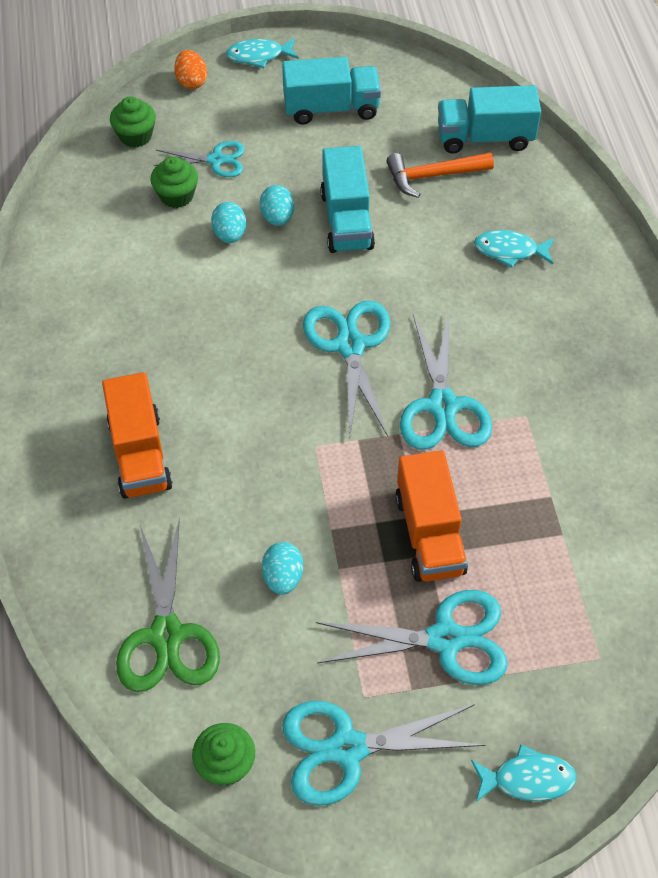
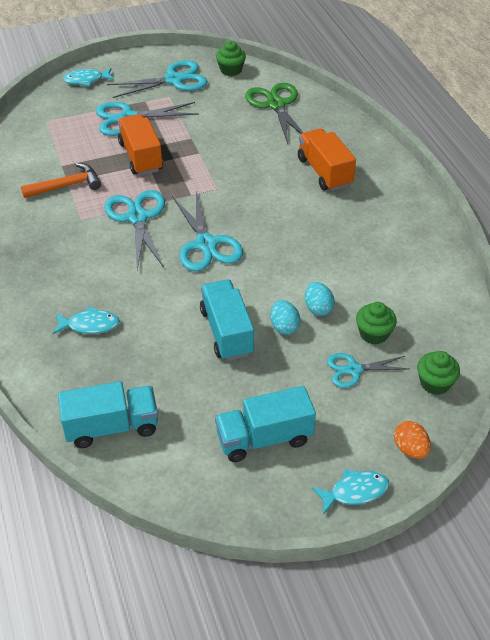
camera: 170 degrees right, 10 degrees down
turquoise egg [262,542,303,595] -> none
orange hammer [386,152,494,198] -> orange hammer moved to [21,163,101,198]

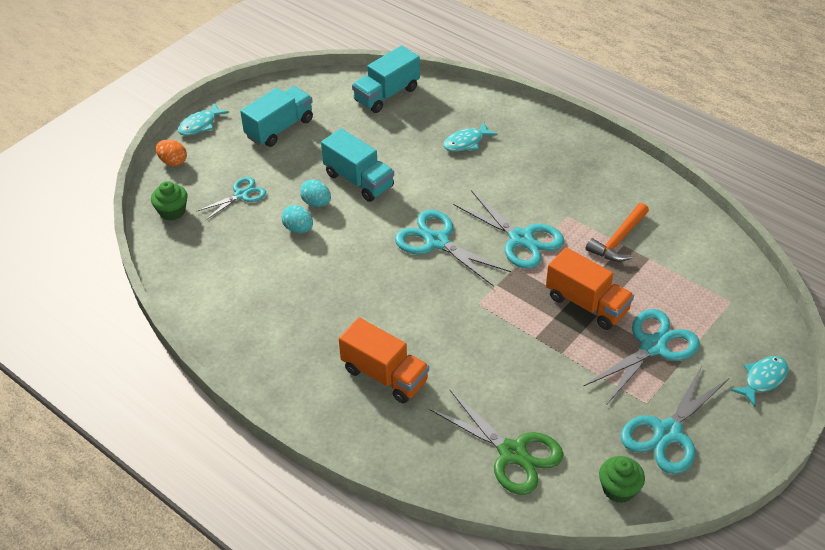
camera: 150 degrees right, 0 degrees up
green cupcake [356,302,397,345] -> none

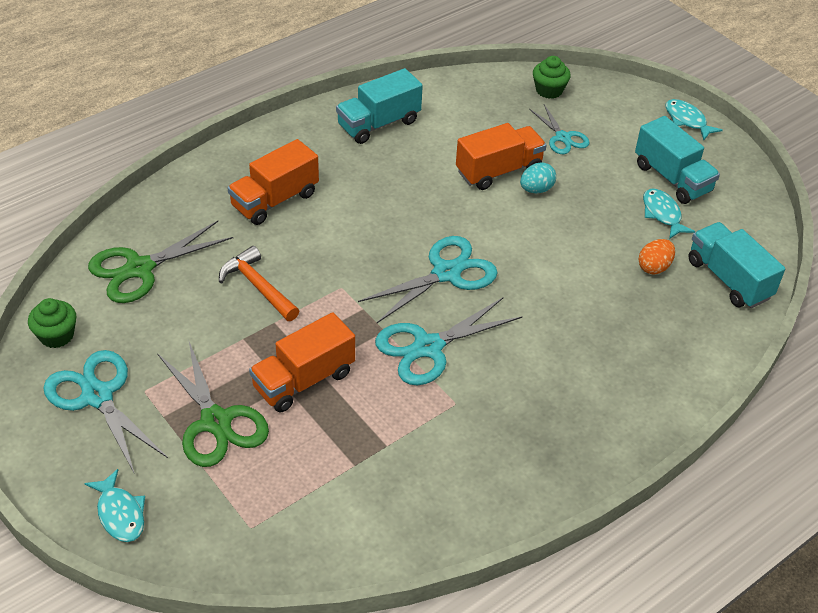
camera: 100 degrees right, 0 degrees up
orange egg [156,140,187,166] -> orange egg moved to [638,239,675,274]
turquoise egg [281,205,313,233] -> orange truck [456,123,546,190]
turquoise truck [321,128,394,202] -> turquoise truck moved to [336,68,423,144]
turquoise fish [443,122,498,152] -> turquoise fish moved to [643,189,695,239]
turquoise scissors [584,309,700,404] -> green scissors [157,342,269,467]
orange hammer [586,203,649,262] -> orange hammer moved to [219,246,299,321]

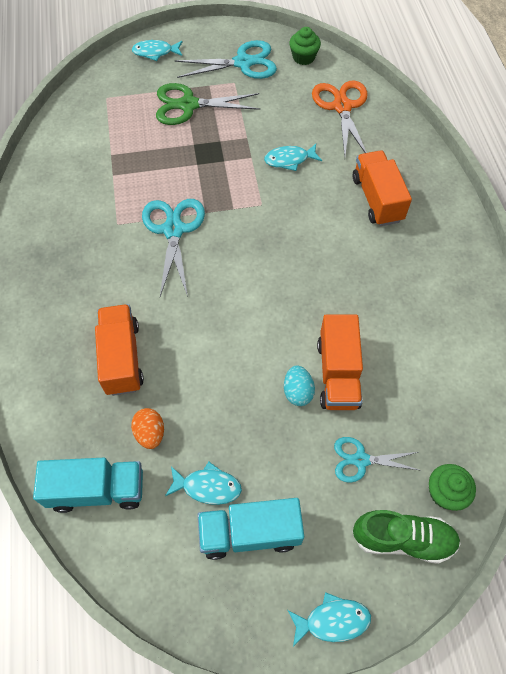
camera: 120 degrees right, 15 degrees up
green scissors [88,221,233,303] -> orange scissors [312,80,367,156]
orange hammer [219,246,299,321] -> turquoise fish [264,144,322,171]
orange truck [249,312,355,412] -> orange truck moved to [95,304,144,396]
turquoise truck [336,68,423,144] -> none
turquoise scissors [358,236,498,323] -> none
none -> green shoe [353,510,461,564]

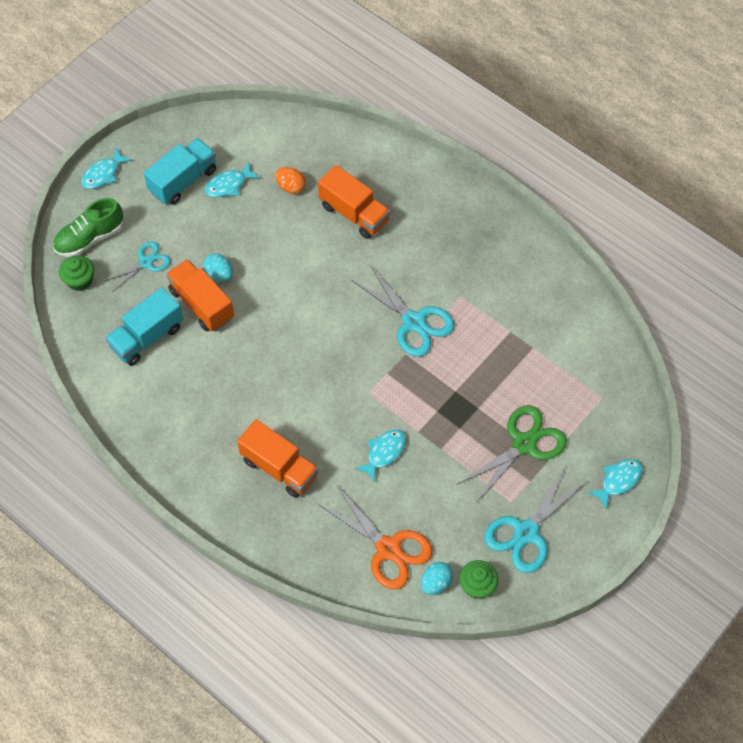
camera: 140 degrees right, 0 degrees up
turquoise truck [33,458,143,513] -> turquoise truck moved to [105,287,183,366]
none -> turquoise egg [421,562,453,595]

